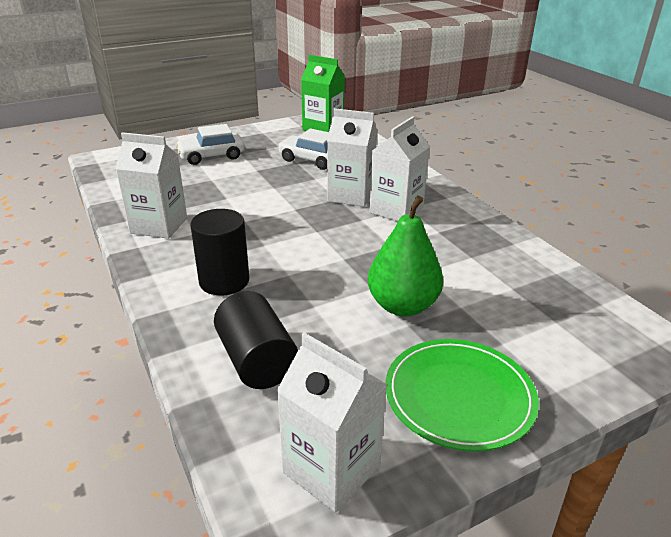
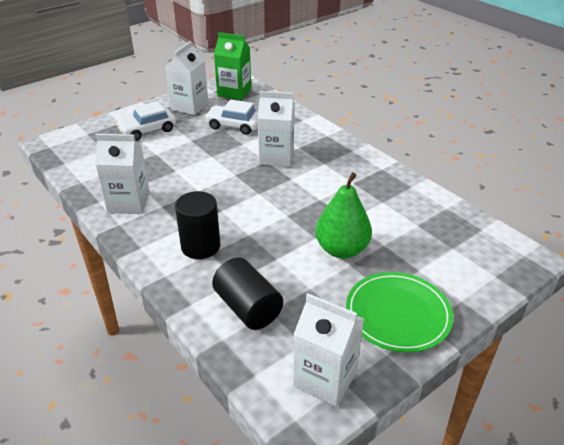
camera: 10 degrees left, 5 degrees up
white carton [370,116,430,222] -> white carton moved to [165,41,208,115]

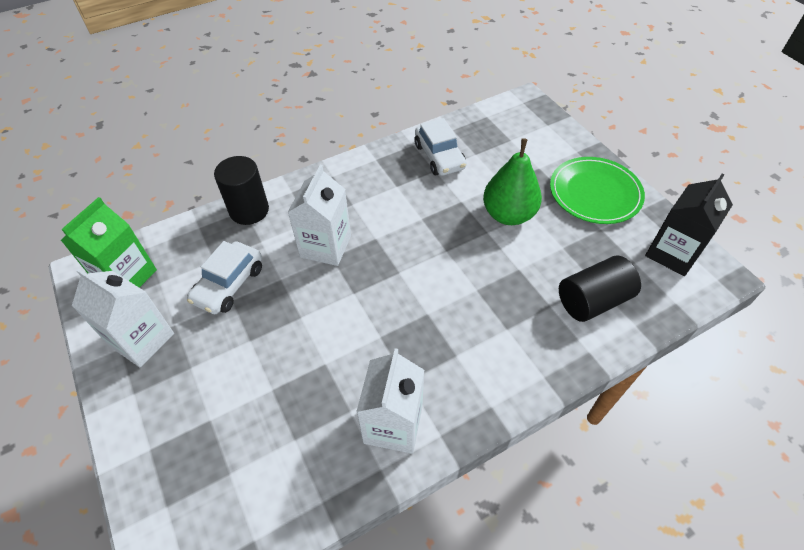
camera: 80 degrees left, 15 degrees up
white car [116,101,176,141] -> white car moved to [414,118,467,176]
black cylinder [175,191,220,259] -> black cylinder moved to [214,156,269,225]
white carton [293,293,364,407] -> black carton [645,174,733,276]

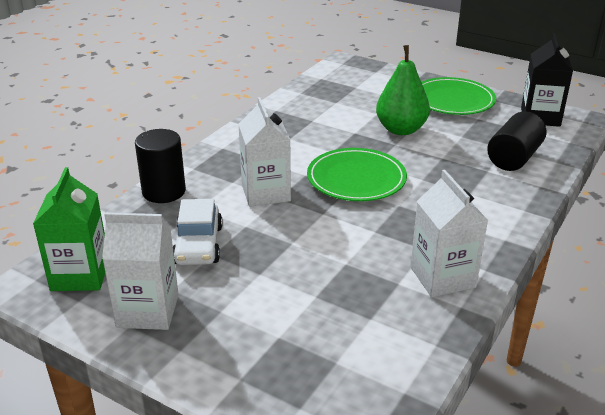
camera: 30 degrees left, 20 degrees down
white car [414,118,467,176] -> none
none -> green plate [307,148,407,201]

